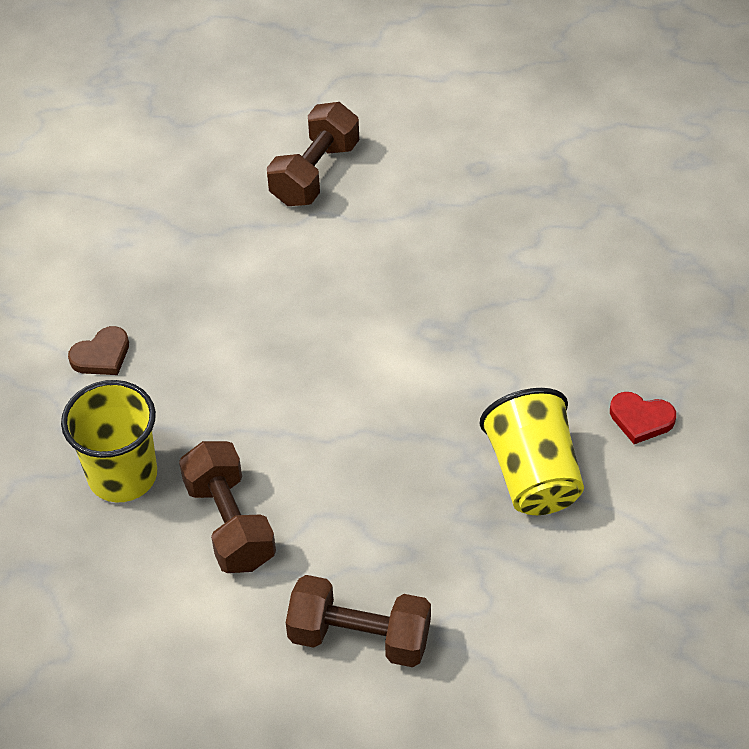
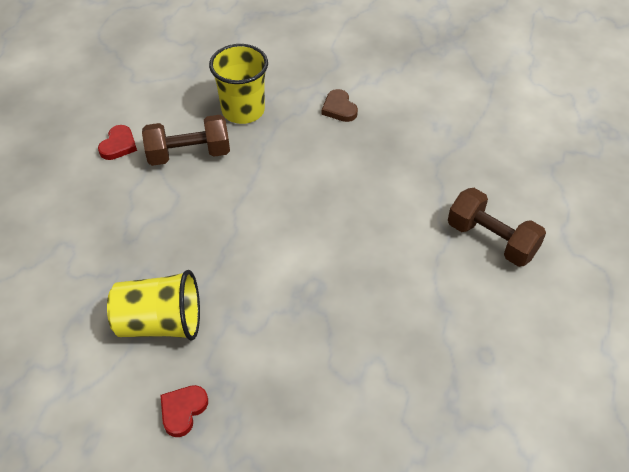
camera: 100 degrees right, 0 degrees up
brown dumbbell [286,575,431,667] -> none
none -> red heart [98,125,137,160]

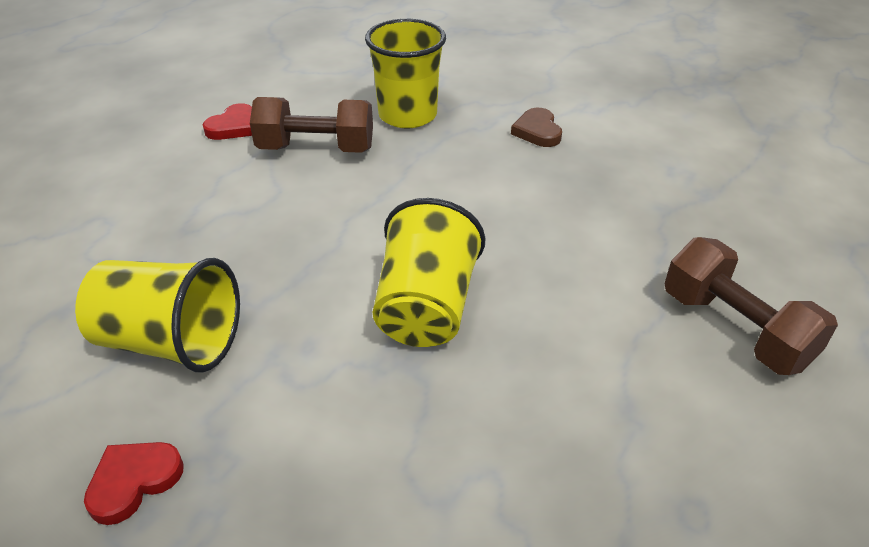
camera: 15 degrees right, 10 degrees down
none -> yellow cup [373,198,485,347]

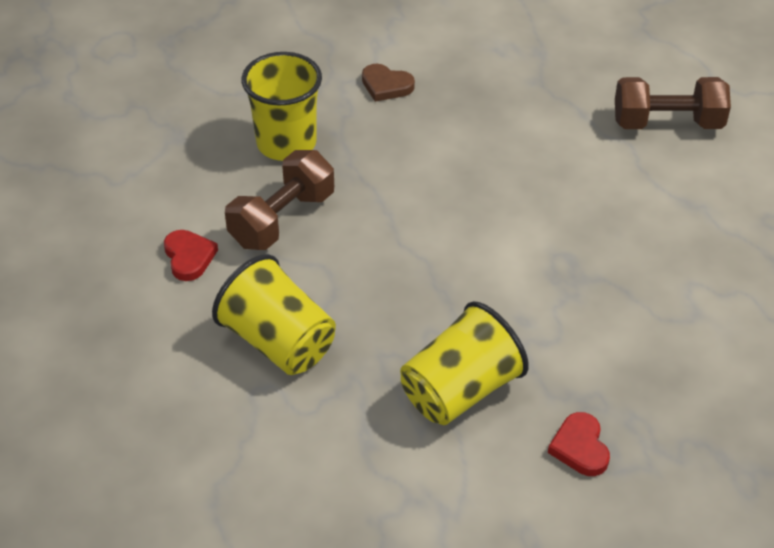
camera: 55 degrees left, 5 degrees up
yellow cup [373,198,485,347] -> yellow cup moved to [212,254,336,375]

